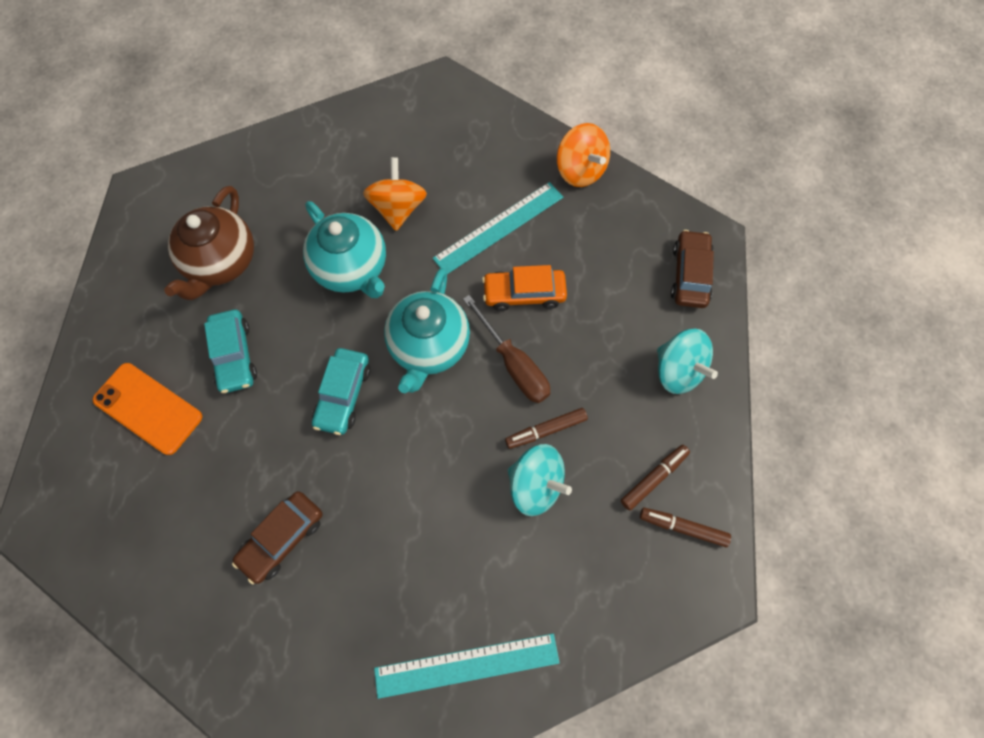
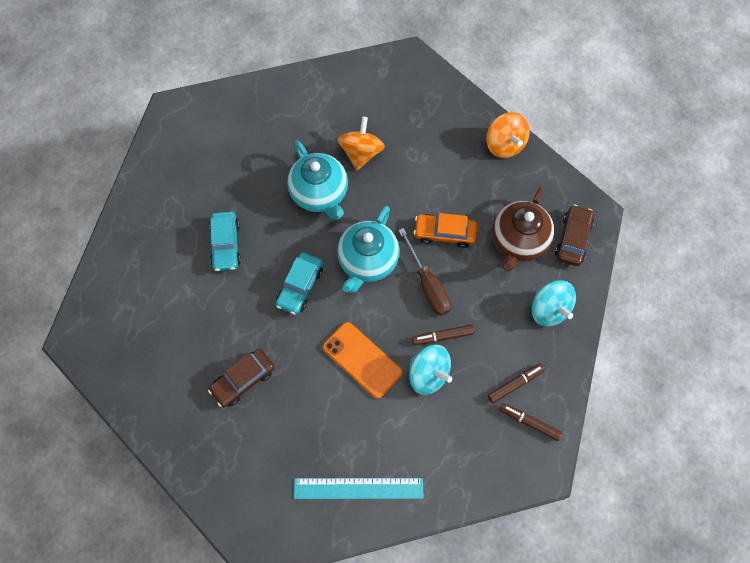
camera: 10 degrees right, 0 degrees up
orange phone [93,363,202,455] -> orange phone moved to [323,322,402,399]
brown teapot [164,186,254,300] -> brown teapot moved to [492,187,555,271]
turquoise ruler [433,182,563,274] -> none

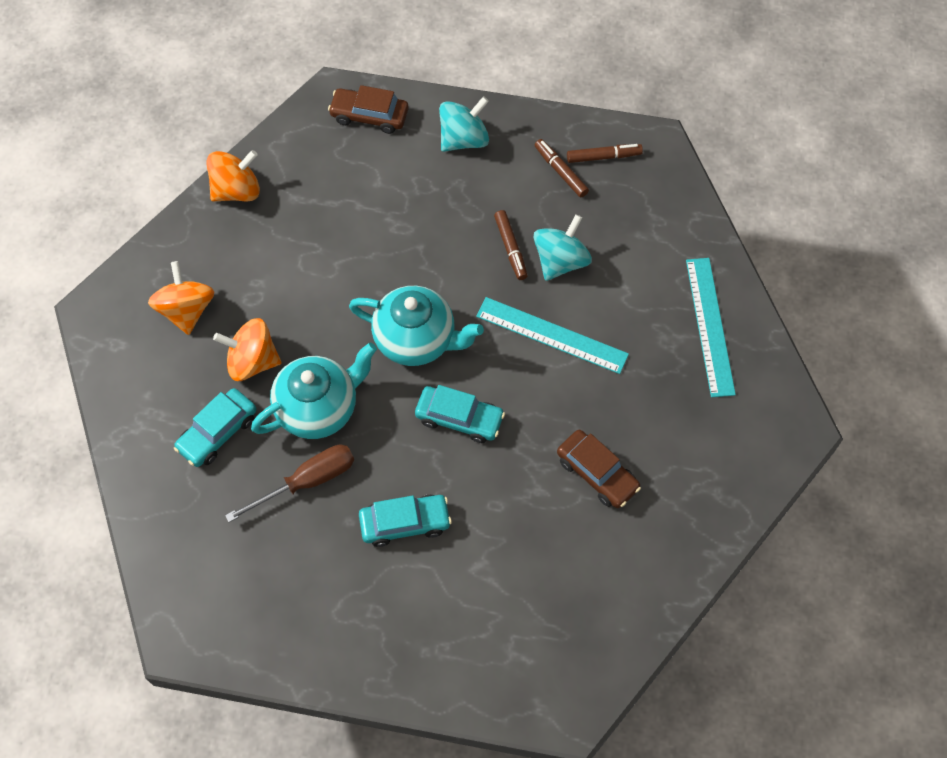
camera: 95 degrees left, 5 degrees down
orange phone [323,322,402,399] -> turquoise ruler [476,297,629,374]
brown screwdriver [398,228,451,316] -> brown screwdriver moved to [225,445,354,522]
orange car [413,213,477,248] -> none
brown teapot [492,187,555,271] -> none
brown marker [499,403,562,441] -> brown marker turned 120 degrees counterclockwise [567,144,643,163]
none -> orange spinning top [148,261,214,335]
none -> turquoise car [174,388,256,467]

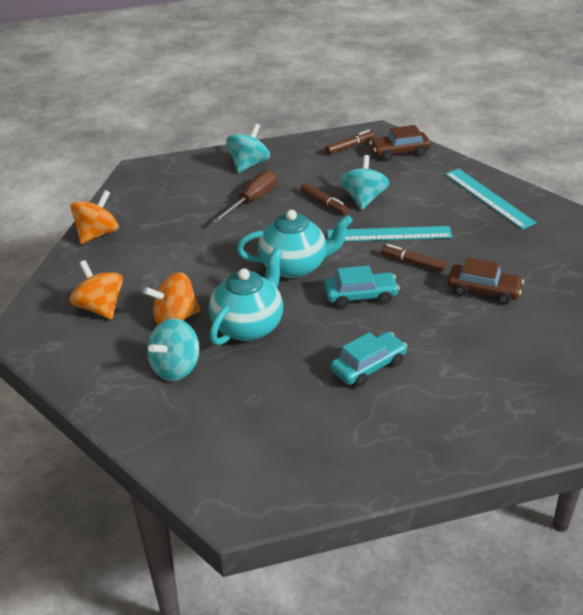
camera: 25 degrees left, 25 degrees down
turquoise car [174,388,256,467] -> turquoise spinning top [147,318,199,381]
brown screwdriver [225,445,354,522] -> brown screwdriver moved to [212,170,277,223]
brown car [328,85,409,134] -> brown car moved to [370,125,431,161]
brown marker [535,139,589,197] -> brown marker moved to [381,244,446,272]

